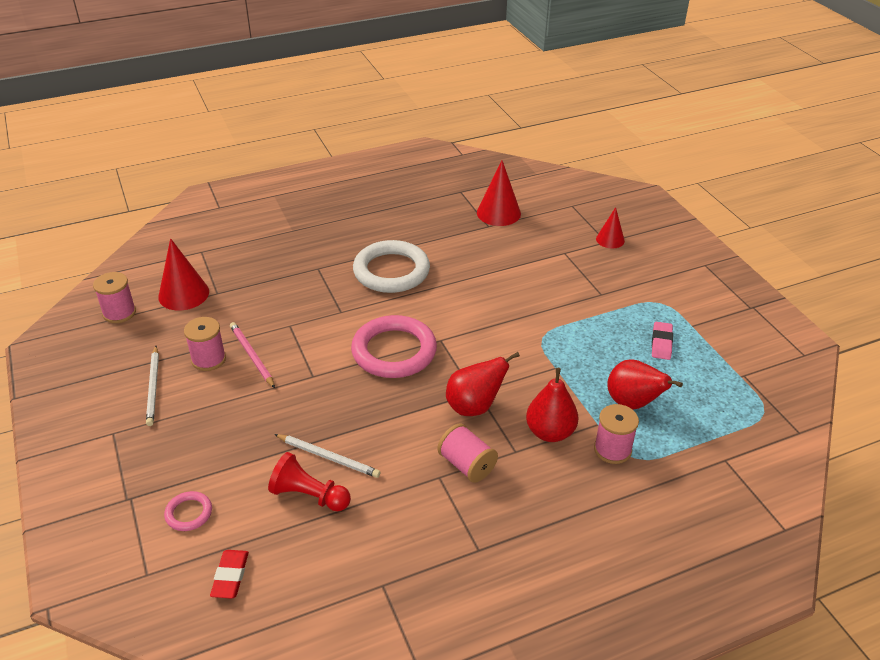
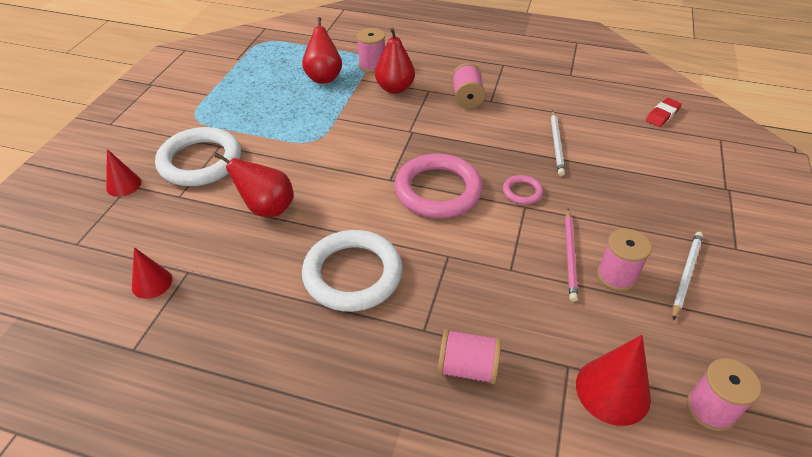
camera: 140 degrees left, 5 degrees up
pink ring [164,491,212,531] -> pink ring moved to [503,175,543,205]
red pawn [268,452,351,511] -> none
white pencil [274,434,380,478] -> white pencil turned 150 degrees counterclockwise [551,111,565,176]
red pear [446,352,520,416] -> red pear moved to [215,153,294,217]
red cone [477,160,521,226] -> red cone [132,247,172,299], size x0.62
pink eraser [652,322,673,360] -> none
none -> white ring [155,127,241,186]
none -> pink spool [438,329,501,384]

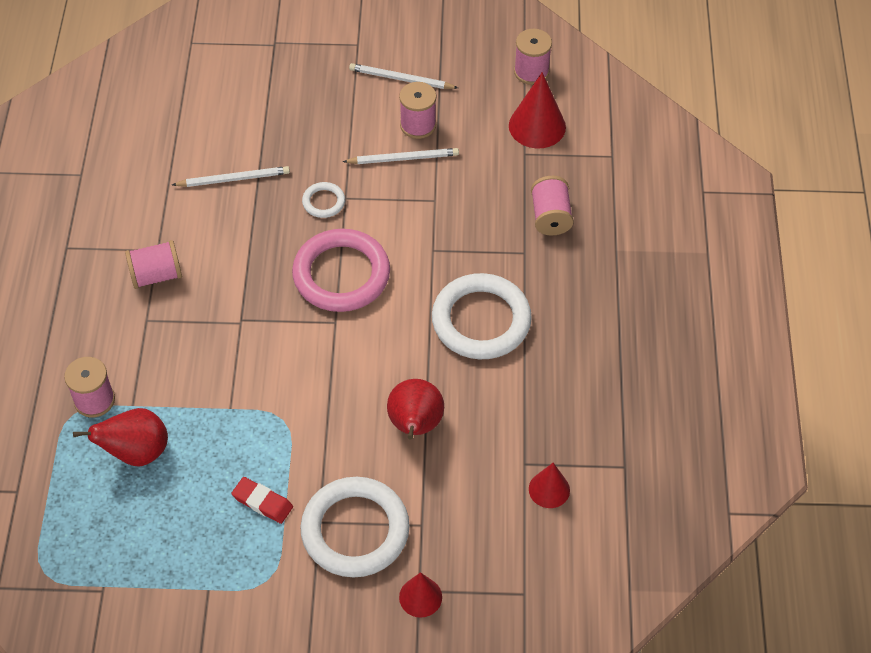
camera: 105 degrees left, 10 degrees up
red pear [375,28,415,94] -> none
pink ring [503,175,543,205] -> white ring [302,182,345,218]
pink pencil [565,209,578,302] -> white pencil [342,148,459,164]
red eraser [646,98,682,127] -> red eraser moved to [231,477,293,524]

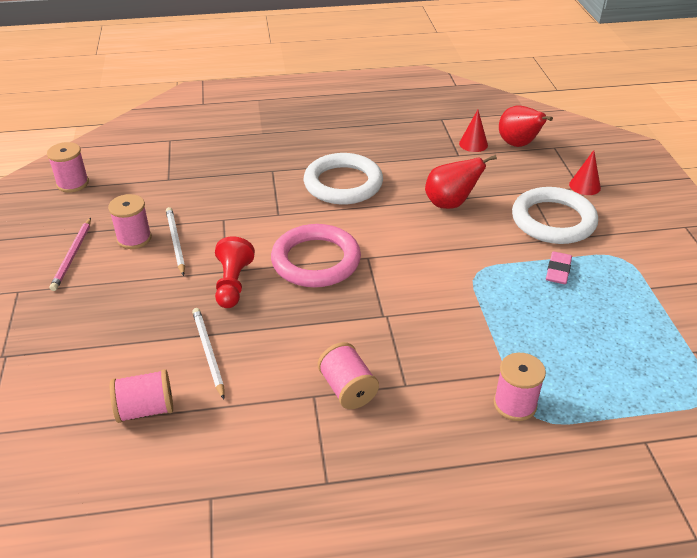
camera: 100 degrees left, 15 degrees down
red pear [73,408,168,467] -> red pear moved to [499,105,553,147]
red eraser [231,477,293,524] -> pink eraser [546,251,572,284]
white ring [302,182,345,218] -> red pawn [215,236,255,308]
white pencil [349,63,458,89] -> pink pencil [50,218,91,291]
red cone [509,72,566,148] -> none
pink spool [531,176,573,235] -> pink spool moved to [110,369,173,423]

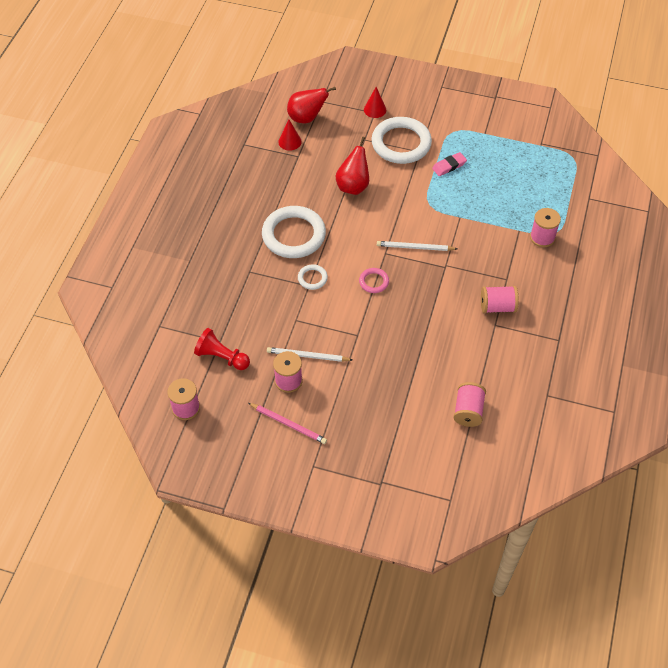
camera: 65 degrees left, 15 degrees up
white pencil [192,308,225,399] -> white pencil moved to [377,241,457,251]
red pawn [215,236,255,308] -> red pawn moved to [194,328,250,370]
pink ring [271,224,361,287] -> pink ring [359,268,389,293], size x0.46
pink eraser [546,251,572,284] -> pink eraser turned 75 degrees counterclockwise [432,152,467,176]
none -> white ring [298,264,328,290]

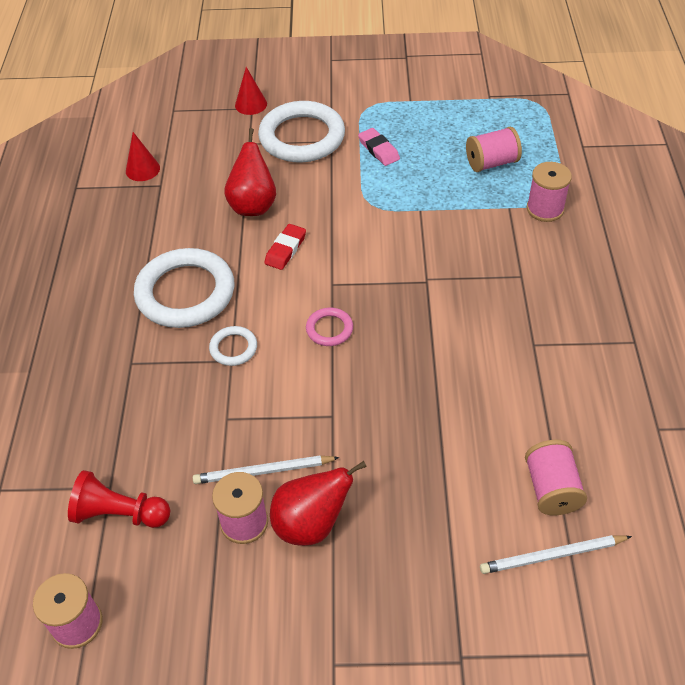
camera: 15 degrees left, 5 degrees down
pink pencil [248,403,327,444] -> none
red pear [287,87,336,123] -> red pear moved to [270,461,367,546]
white pencil [377,241,457,251] -> white pencil moved to [480,535,632,574]
pink eraser [432,152,467,176] -> pink eraser turned 75 degrees counterclockwise [358,128,400,166]
pink spool [481,286,519,313] -> pink spool moved to [466,127,522,172]
none -> red eraser [264,224,306,270]

